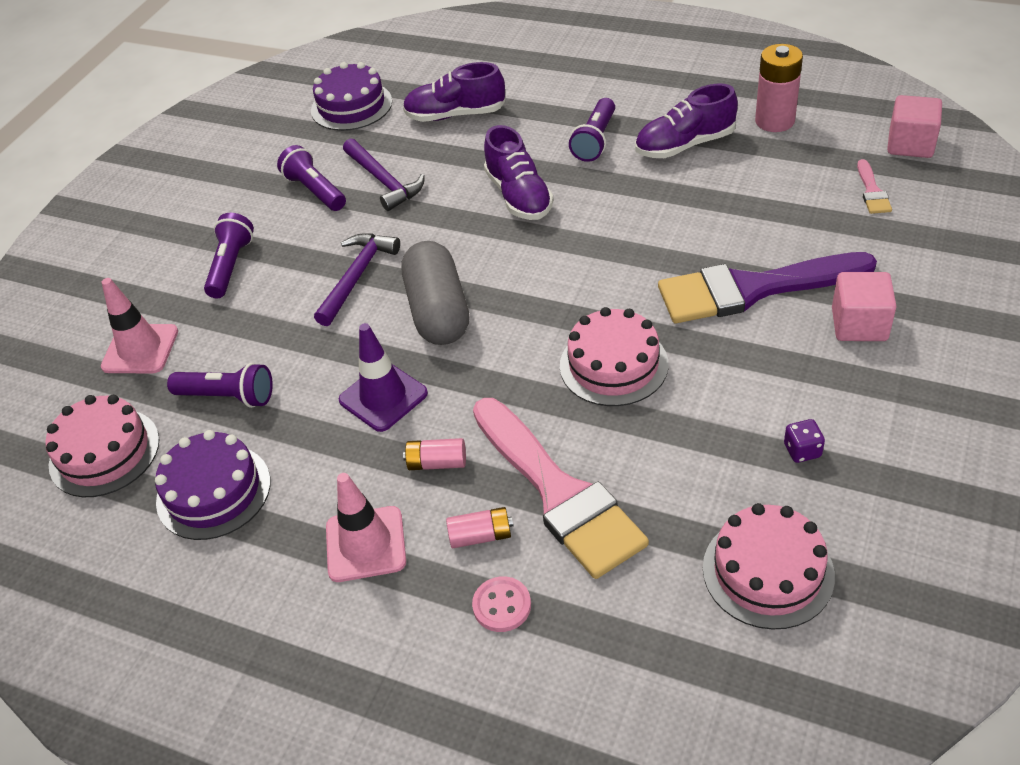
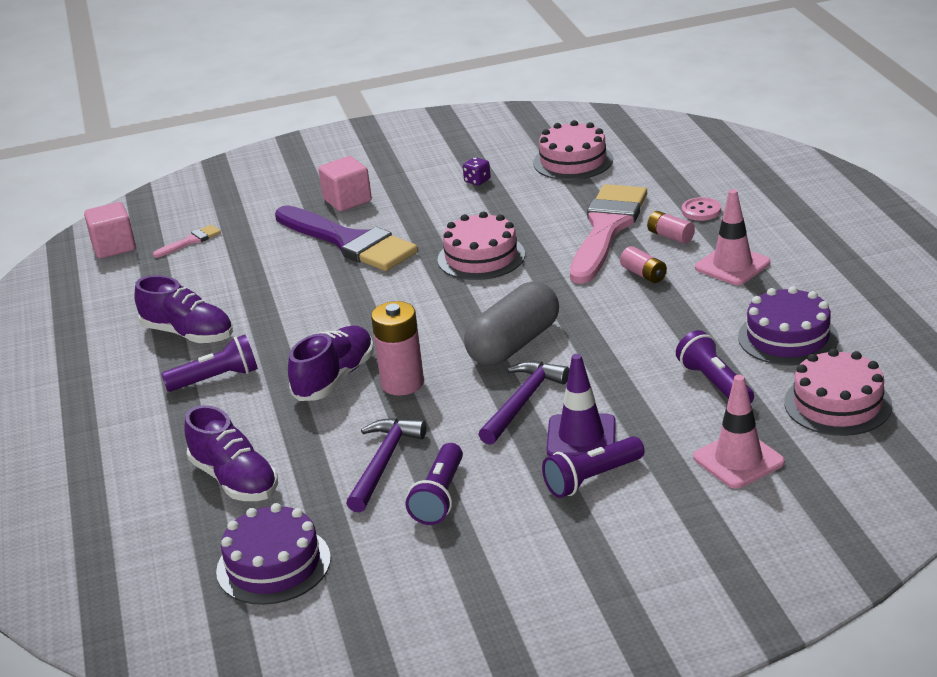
camera: 130 degrees left, 15 degrees down
purple hammer [314,233,400,326] -> purple hammer turned 135 degrees clockwise [478,361,570,445]
purple traffic cone [339,323,428,432] -> purple traffic cone moved to [546,354,616,457]
pink battery [755,44,803,132] -> pink battery moved to [371,301,424,395]

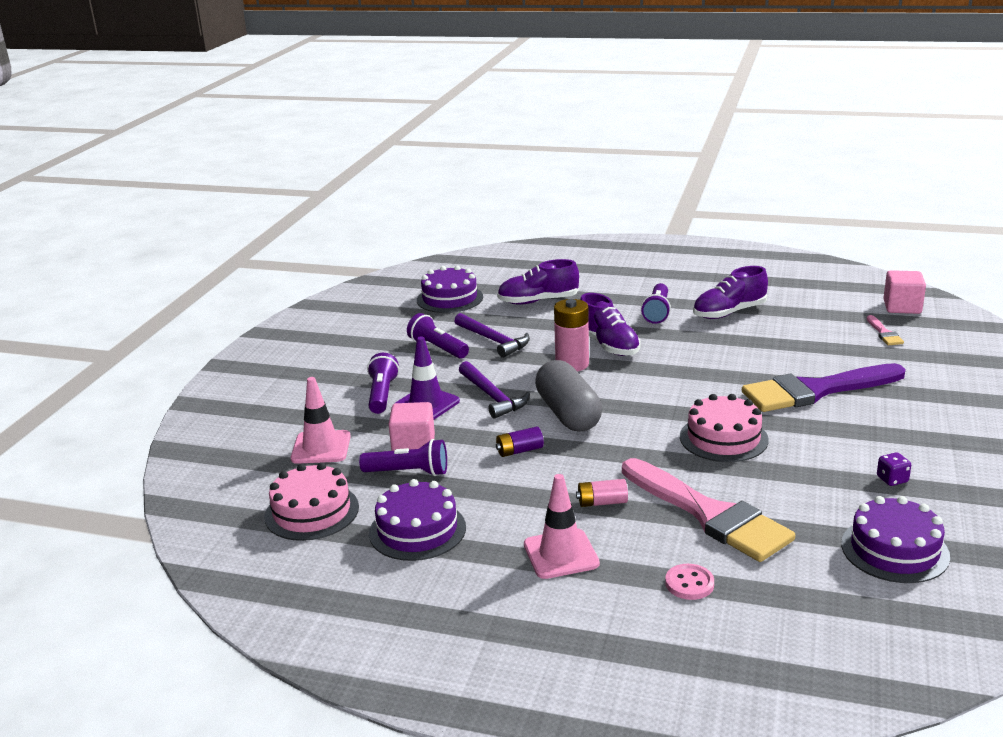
camera: 120 degrees right, 5 degrees down
pink cube [318,156,372,211] -> pink cube moved to [388,402,435,451]
pink cake [533,120,613,180] -> purple cake [841,496,950,583]
pink battery [647,211,695,244] -> none
none -> purple battery [496,427,544,457]

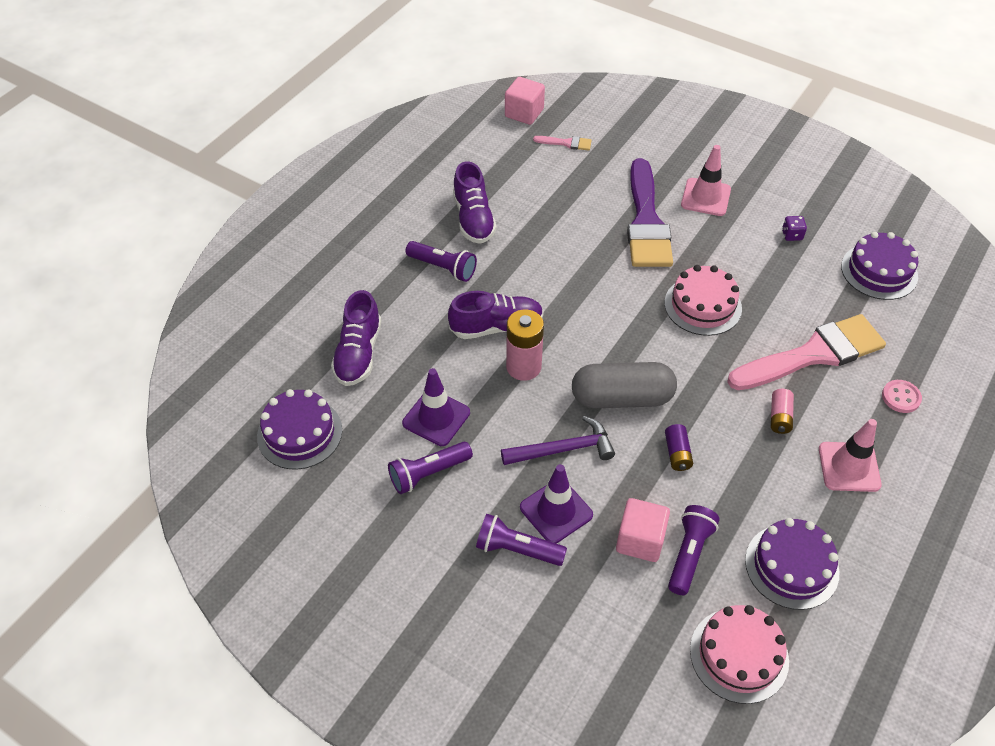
camera: 75 degrees left, 25 degrees up
pink traffic cone [291,377,351,464] -> pink traffic cone moved to [681,145,731,216]
purple hammer [454,313,530,358] -> purple traffic cone [402,368,470,446]

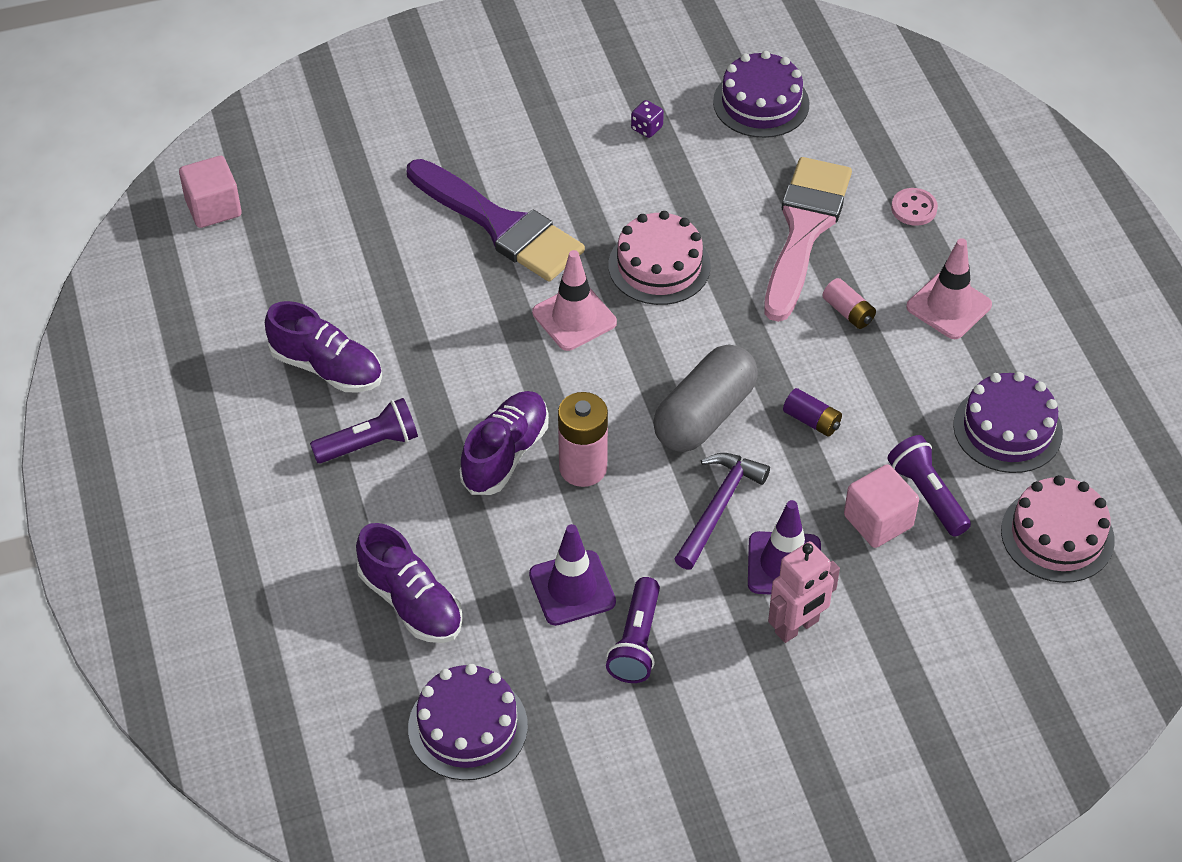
camera: 50 degrees left, 0 degrees up
purple flashlight [476,514,567,566] -> pink robot [768,541,840,643]
pink brush [533,136,592,151] -> none
pink traffic cone [681,145,731,216] -> pink traffic cone moved to [532,250,617,351]

